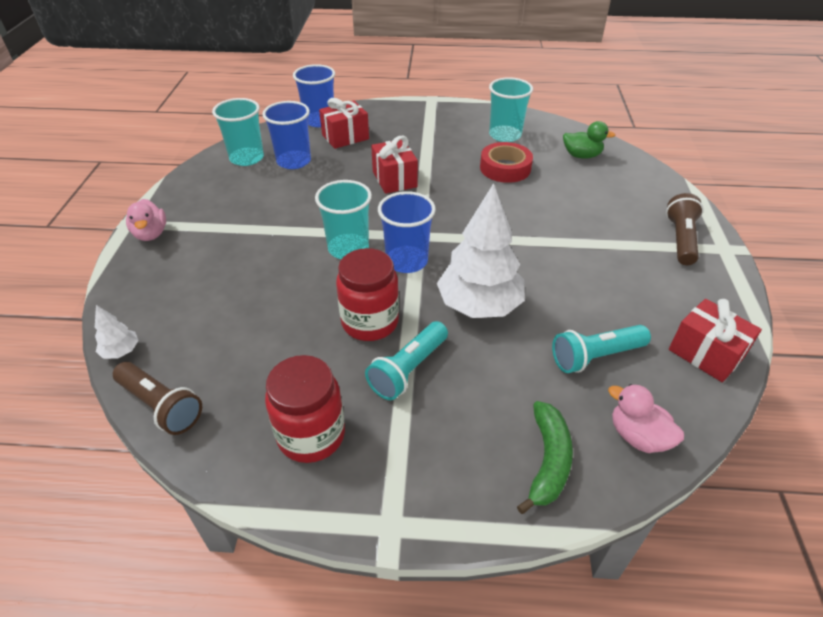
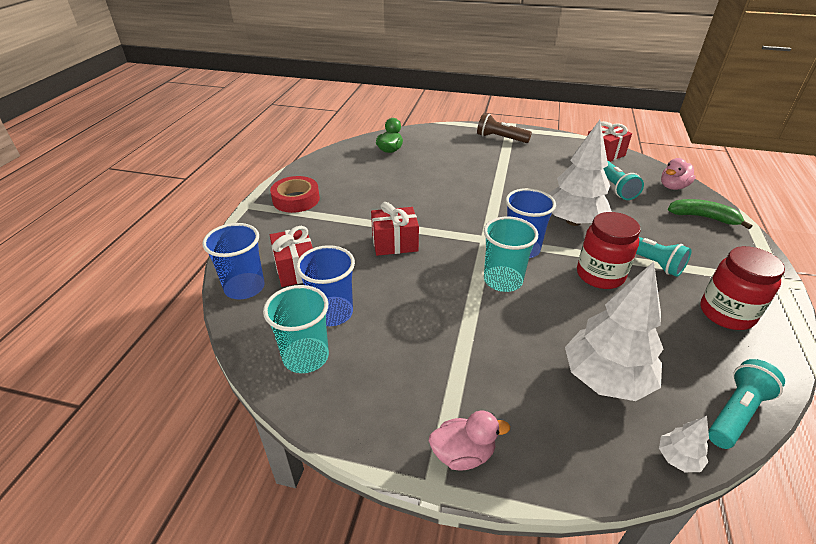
camera: 80 degrees left, 5 degrees down
brown flashlight [113,362,202,435] -> turquoise flashlight [708,359,785,449]
red tape [480,142,533,183] -> red tape moved to [270,176,320,213]
turquoise cup [489,77,533,142] -> none
none -> white tree [565,262,663,401]

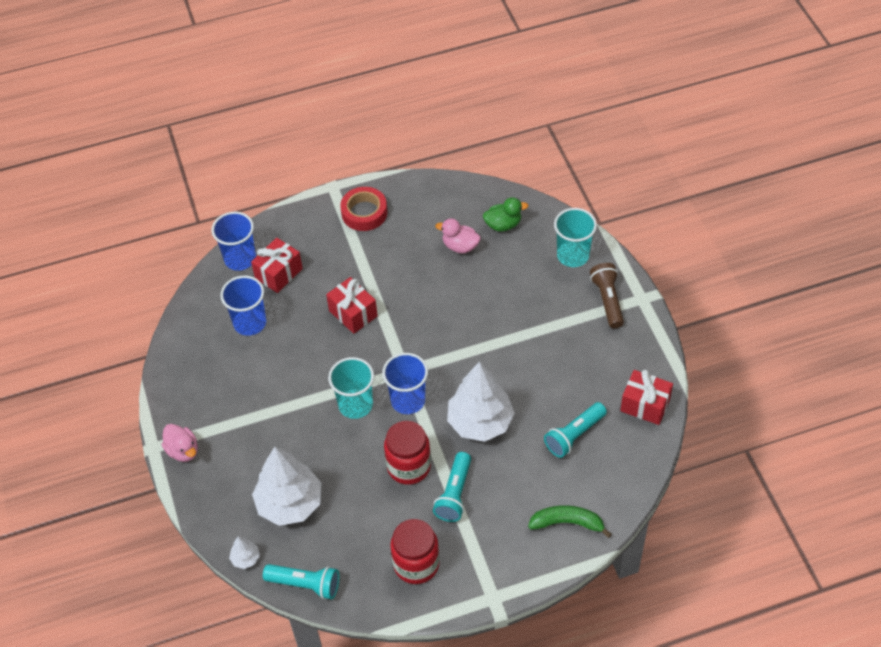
camera: 60 degrees right, 15 degrees up
turquoise cup [263,285,329,373] -> turquoise cup moved to [554,208,597,267]
pink duck [661,158,696,190] -> pink duck moved to [435,218,481,253]
green banana [668,199,752,229] -> green banana turned 75 degrees counterclockwise [528,505,612,538]

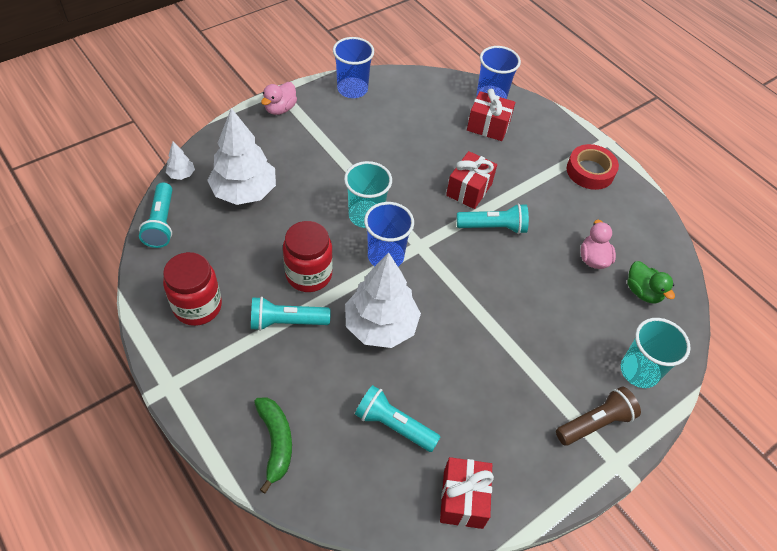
camera: 65 degrees right, 0 degrees up
blue cup [220,275,266,336] -> blue cup moved to [333,37,374,98]
none -> turquoise flashlight [457,204,529,234]

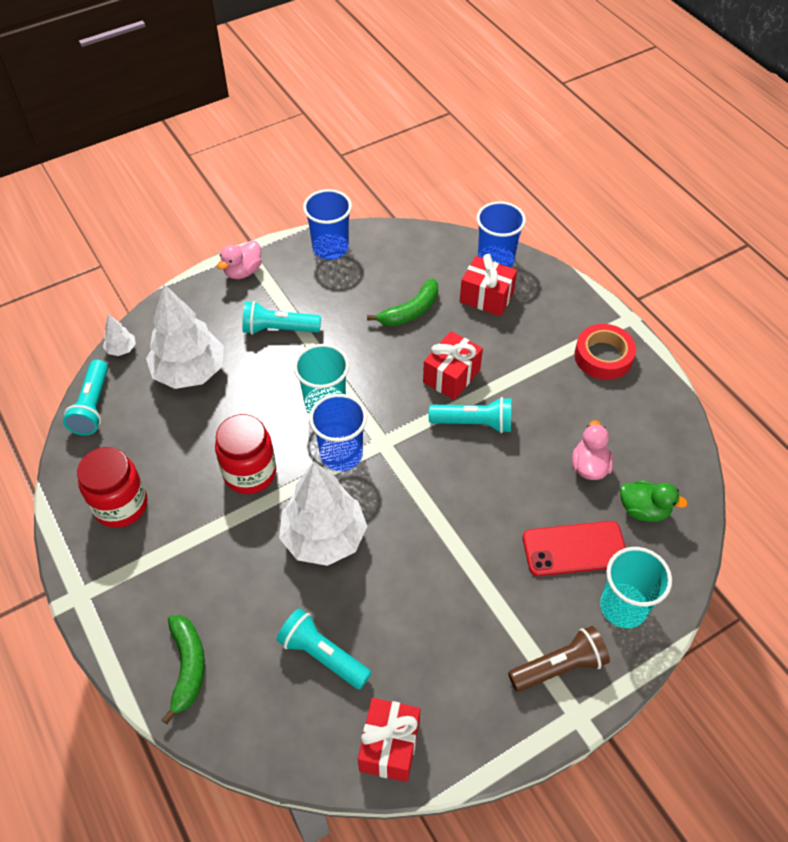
camera: 10 degrees right, 0 degrees up
turquoise flashlight [251,297,331,331] -> turquoise flashlight moved to [242,301,321,335]
green duck [627,261,675,304] -> green duck turned 45 degrees counterclockwise [620,481,688,522]
none -> green banana [367,278,438,326]
none -> red phone [523,521,626,576]

